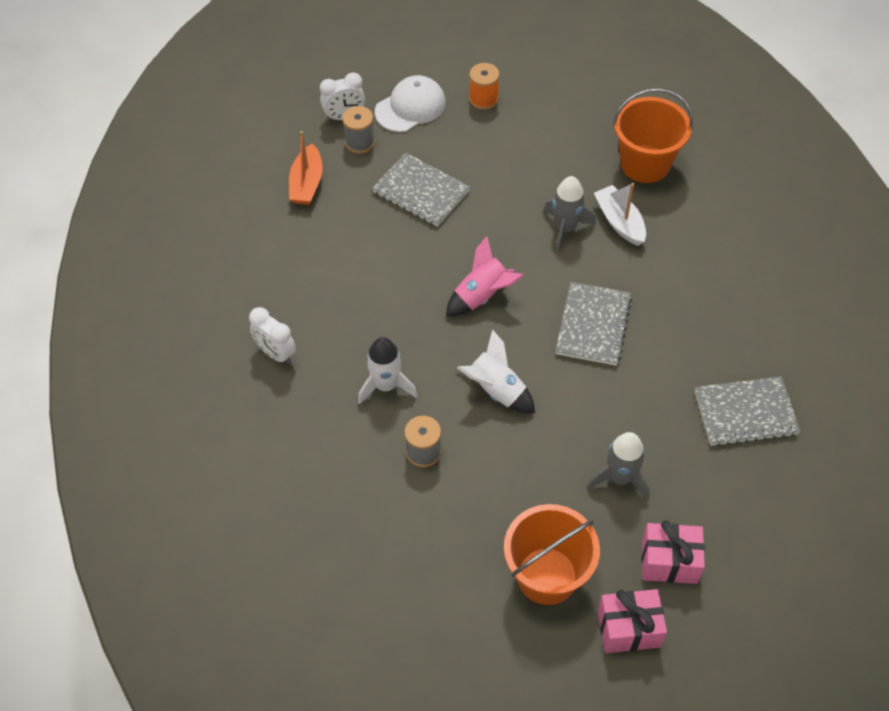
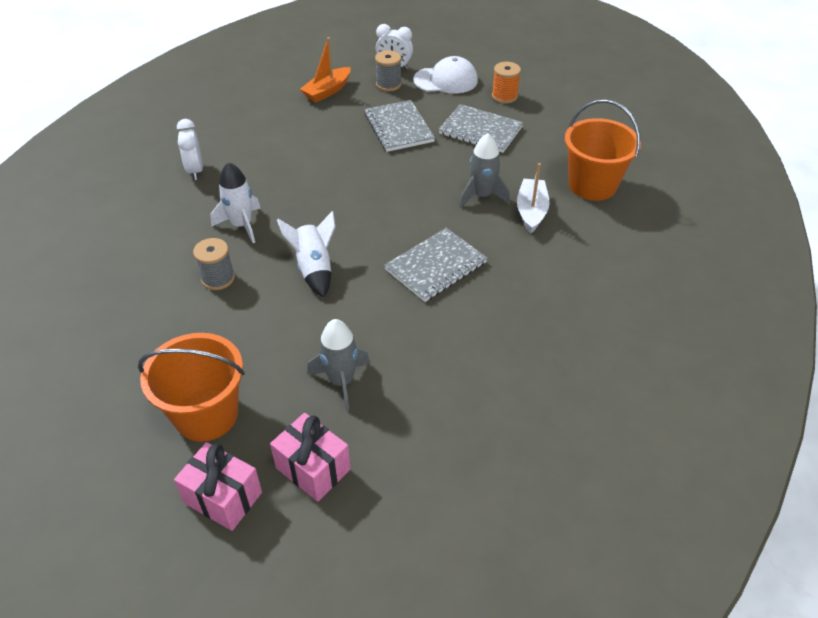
camera: 35 degrees right, 10 degrees down
pink rocket [446,236,524,316] -> none
grey notebook [695,376,800,446] -> grey notebook moved to [438,104,523,153]

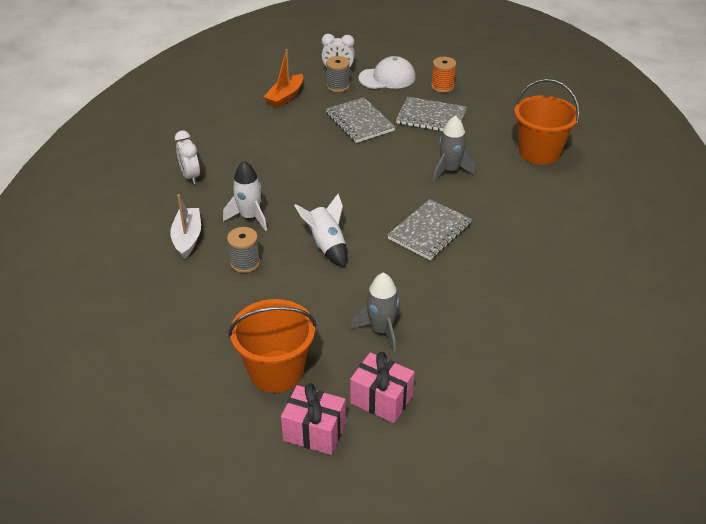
camera: 10 degrees left, 5 degrees down
white boat [517,163,549,234] -> white boat moved to [170,194,201,259]

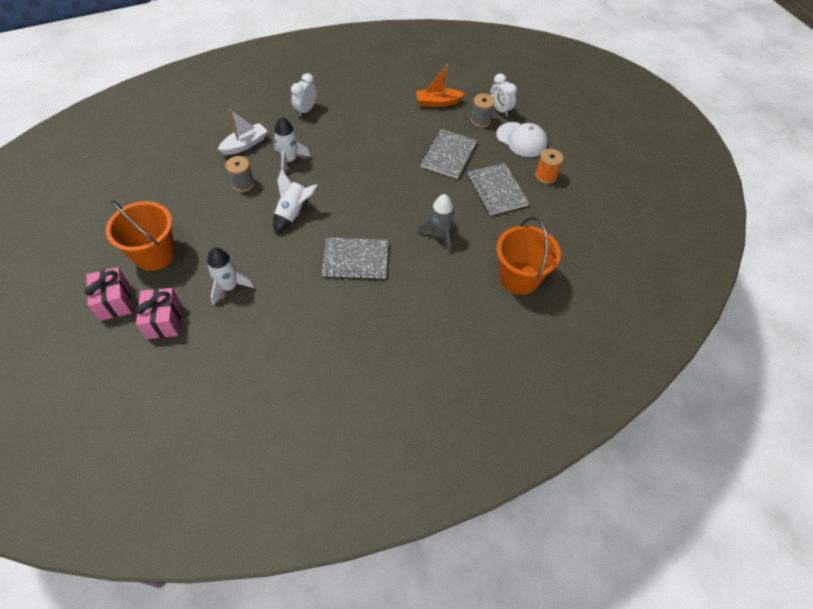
camera: 50 degrees right, 15 degrees up
grey rocket [351,272,400,353] -> white rocket [207,247,255,305]

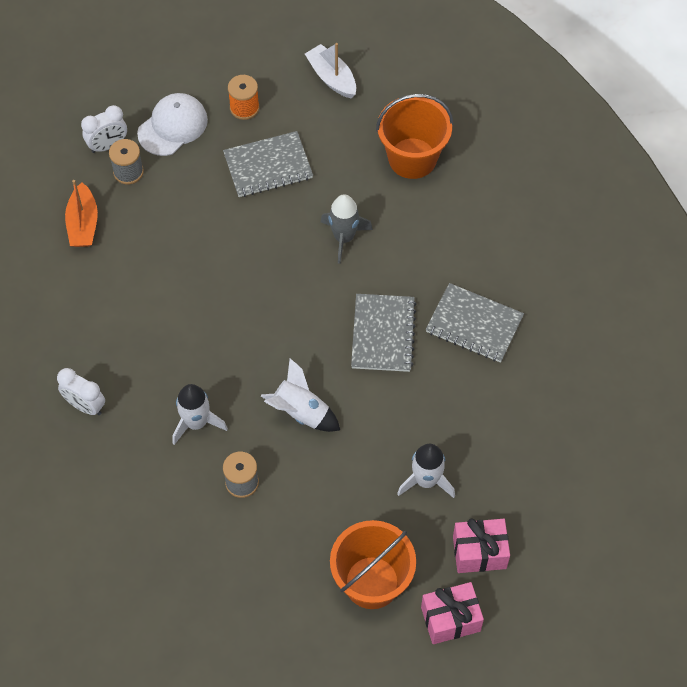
camera: 85 degrees left, 5 degrees up
white boat [218,109,267,155] -> white boat moved to [305,43,356,98]
grey notebook [421,129,477,179] -> grey notebook moved to [426,283,524,363]

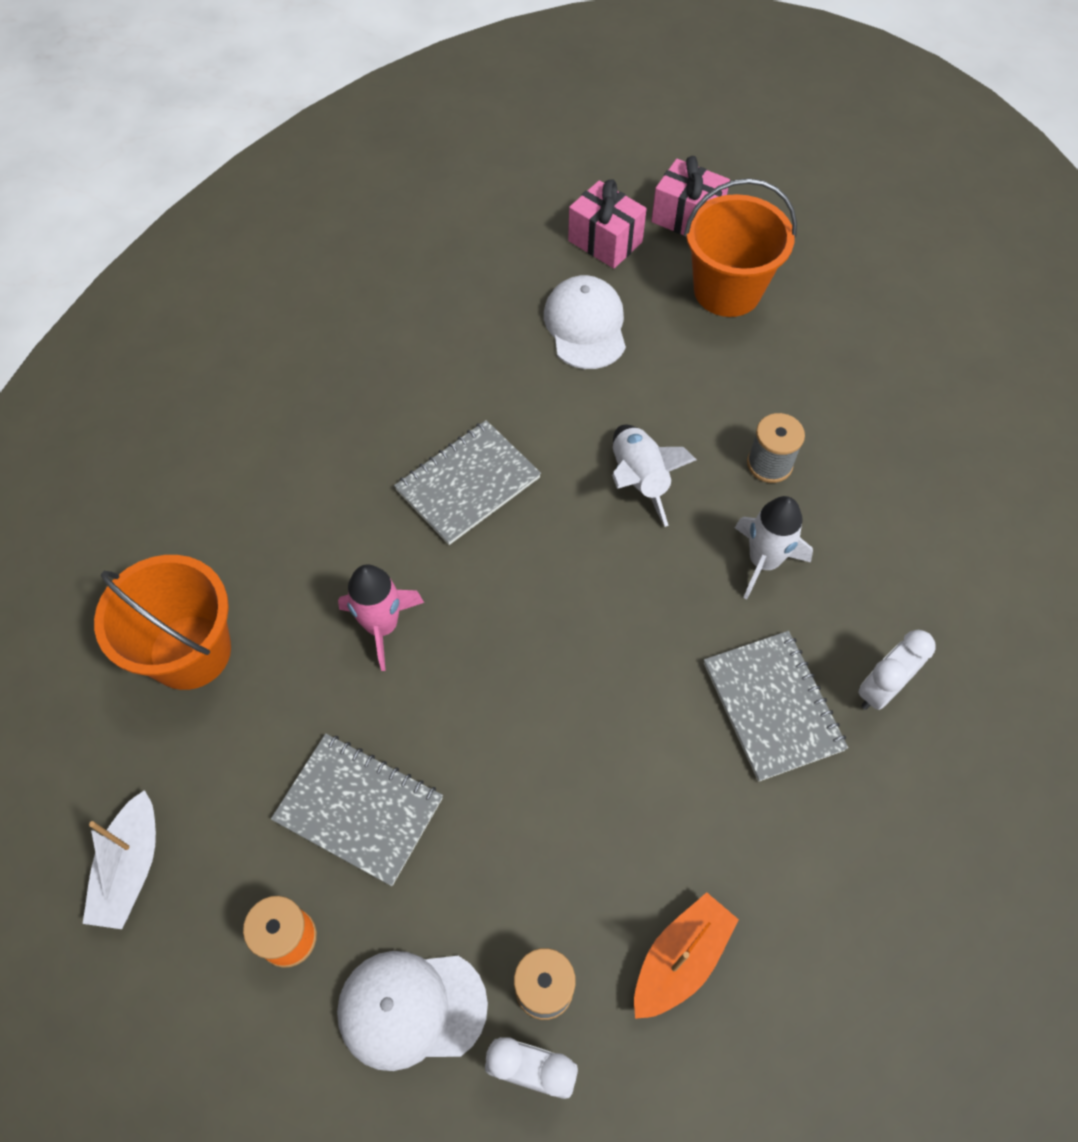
camera: 135 degrees left, 0 degrees up
white clock [57,368,105,415] -> white clock turned 120 degrees counterclockwise [858,630,936,710]
grey rocket [321,194,373,264] -> pink rocket [338,564,424,671]
white rocket [397,444,455,498] -> white cap [544,275,626,369]
grey notebook [426,283,524,363] -> grey notebook moved to [704,631,848,782]

